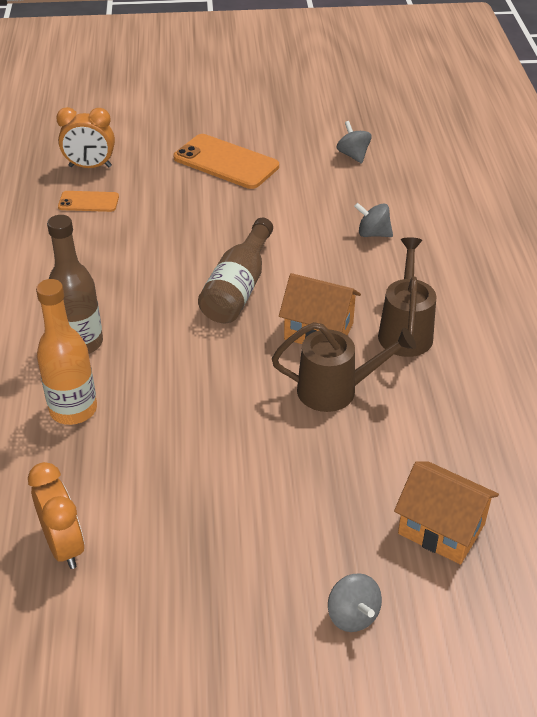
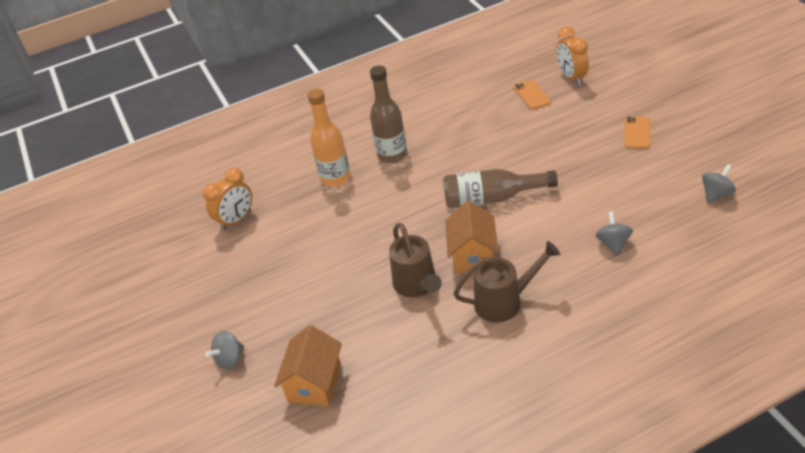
camera: 75 degrees right, 0 degrees up
orange phone [173,134,279,189] -> orange phone [625,117,650,149], size x0.55

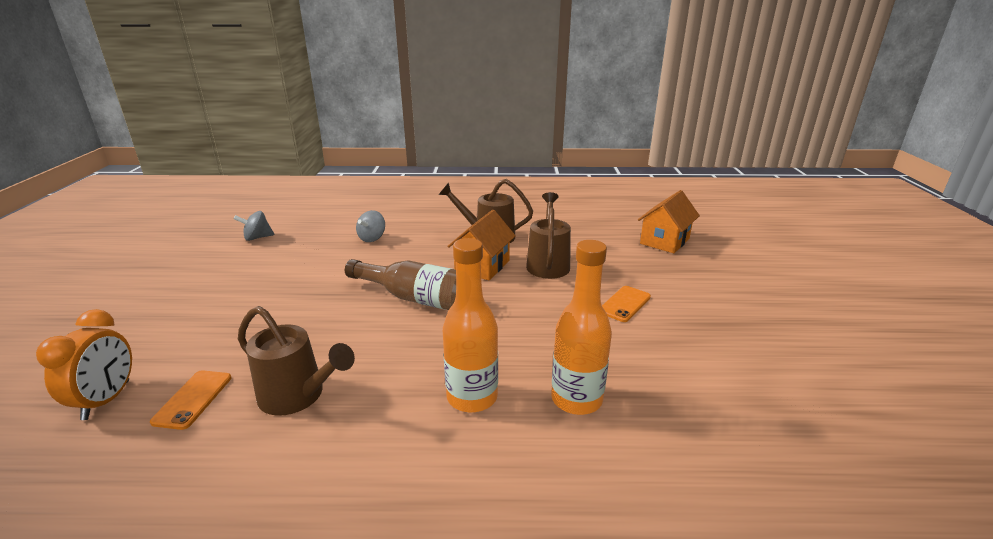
camera: 160 degrees left, 15 degrees down
orange clock [203,168,252,231] -> none
grey spinning top [206,331,244,370] -> none
brown bottle [370,66,407,163] -> orange bottle [443,238,498,413]
orange phone [625,117,650,149] -> orange phone moved to [602,286,651,322]
none -> brown watering can [238,306,355,416]

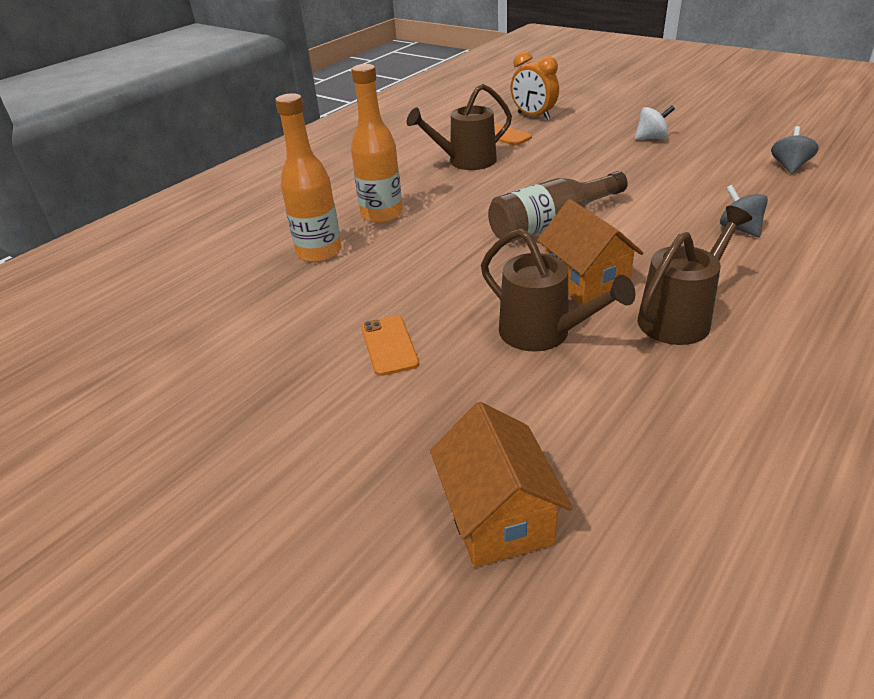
camera: 130 degrees right, 10 degrees up
none -> white spinning top [634,106,675,140]

